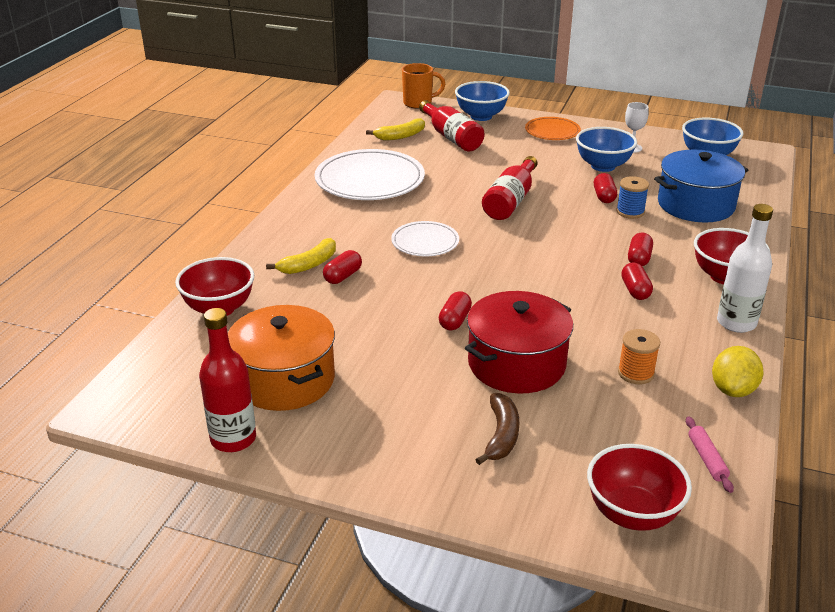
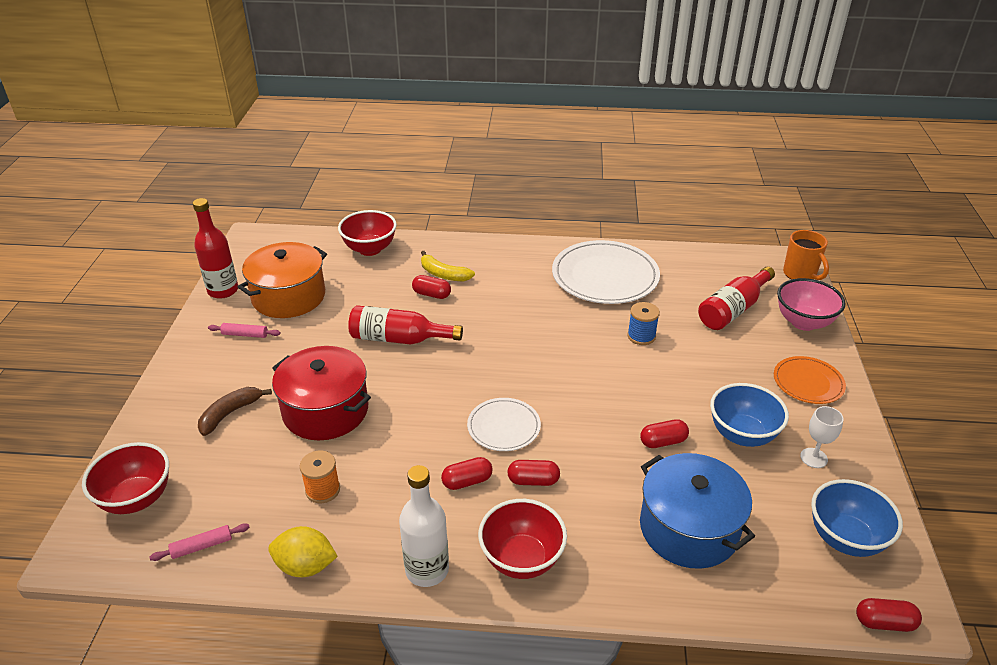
camera: 75 degrees right, 5 degrees up
yellow banana [366,118,425,141] -> none
white plate [391,221,459,256] -> white plate moved to [467,398,541,451]
red capsule [439,291,472,331] -> red capsule moved to [856,598,922,632]
blue bowl [455,81,510,121] -> pink bowl [777,278,846,331]
brown banana [476,393,519,465] -> brown banana turned 135 degrees clockwise [198,387,272,436]
red bottle [482,156,538,220] -> red bottle moved to [348,305,463,344]
blue spool [616,176,649,219] -> blue spool moved to [627,302,660,345]
none -> pink rolling pin [208,323,281,338]

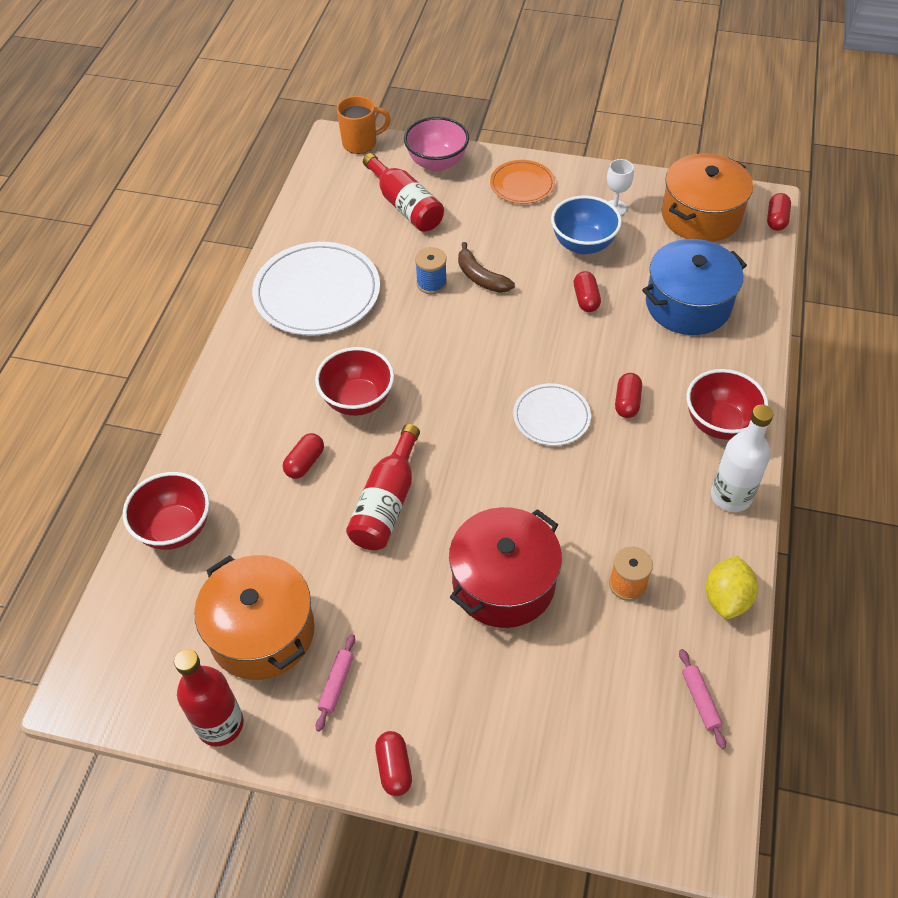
camera: 80 degrees left, 15 degrees up
red bowl [82,442,169,514] -> red bowl moved to [315,347,394,416]
brown banana [198,387,272,436] -> brown banana moved to [458,242,515,293]
yellow banana [421,251,475,282] -> none
red capsule [441,457,493,490] -> red capsule moved to [375,731,412,796]
blue bowl [811,479,903,557] -> orange pot [662,153,753,242]

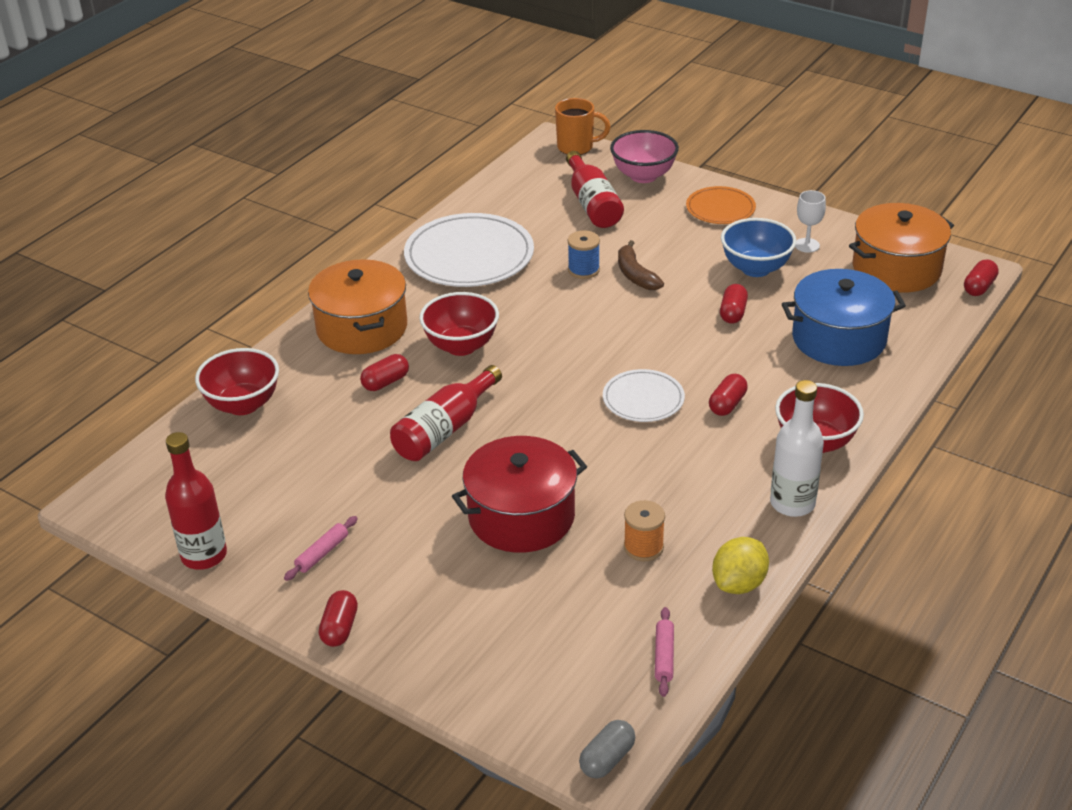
camera: 20 degrees right, 15 degrees down
orange pot [194,555,315,680] -> orange pot moved to [308,259,407,354]
none -> grey capsule [579,720,635,779]

